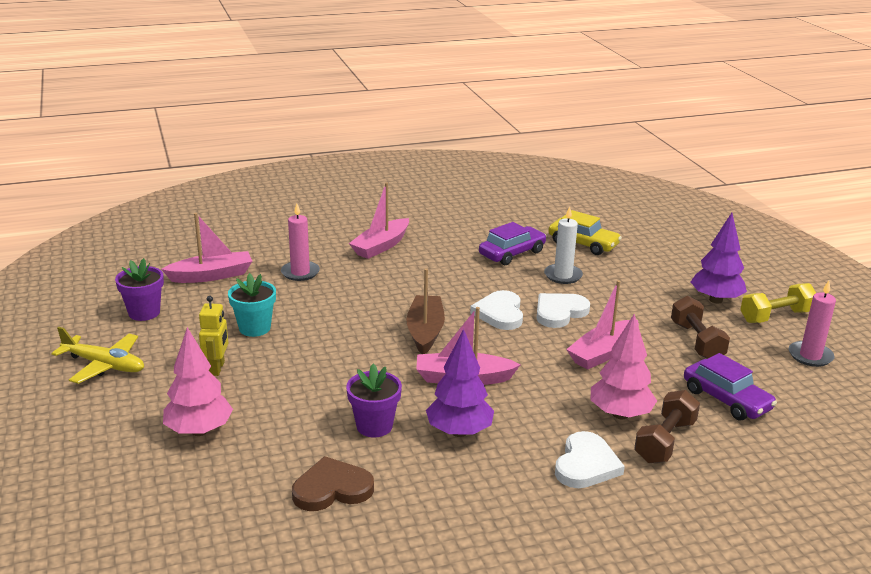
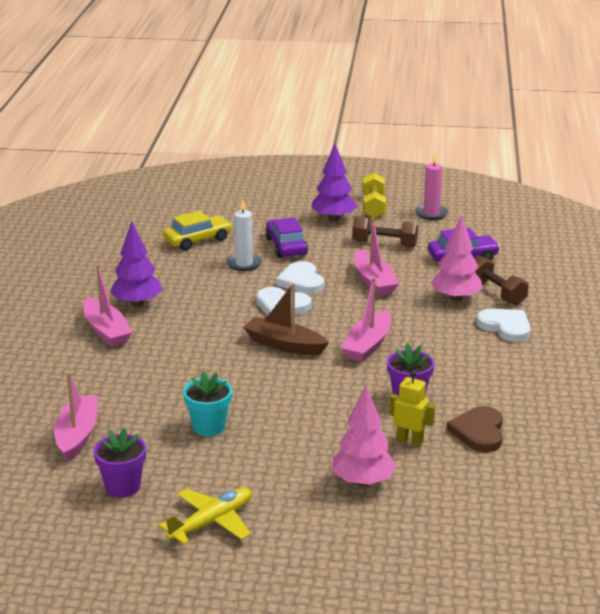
camera: 65 degrees left, 0 degrees up
yellow robot [199,296,228,376] -> yellow robot moved to [389,371,435,446]
pink candle [281,203,320,281] -> none
purple tree [426,329,494,437] -> purple tree moved to [110,221,163,307]
purple car [479,222,546,265] -> purple car moved to [265,217,308,258]

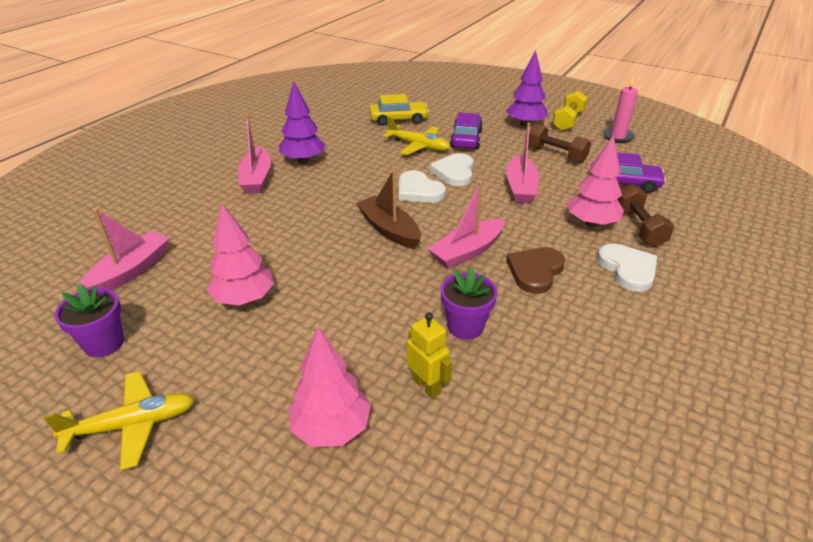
camera: 25 degrees right, 10 degrees up
turquoise flower pot [183,371,232,436] -> pink tree [207,204,274,306]
white candle [226,199,262,271] -> yellow plane [383,117,450,155]
brown heart [447,406,503,452] -> brown heart moved to [506,247,565,294]

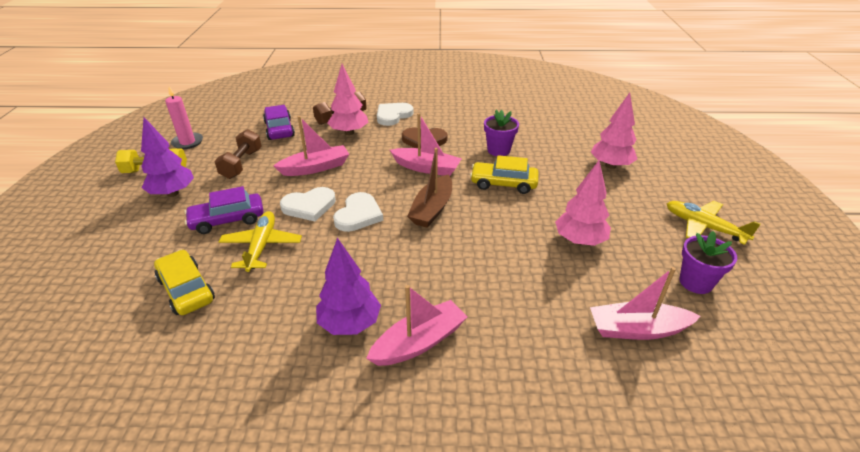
camera: 120 degrees left, 0 degrees up
yellow robot [407,312,453,399] -> none
none -> yellow car [470,155,539,194]

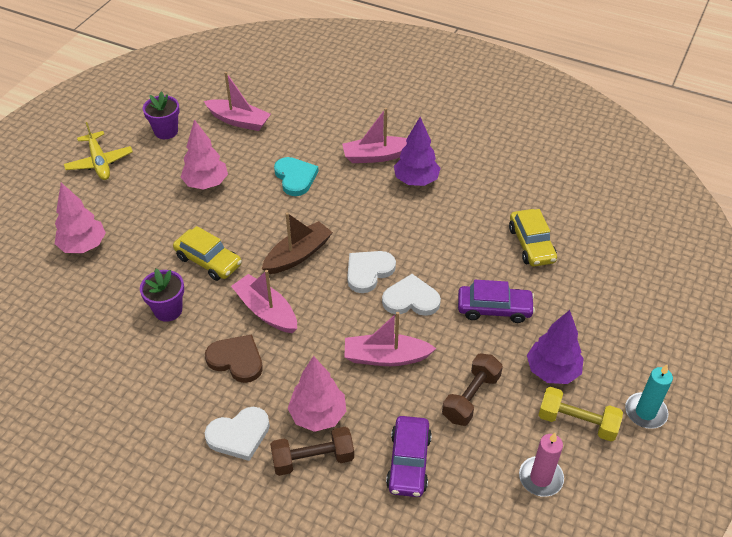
camera: 155 degrees left, 10 degrees up
yellow plane [219,211,302,272] -> none
none -> turquoise heart [274,157,319,196]
none -> turquoise candle [625,365,673,429]

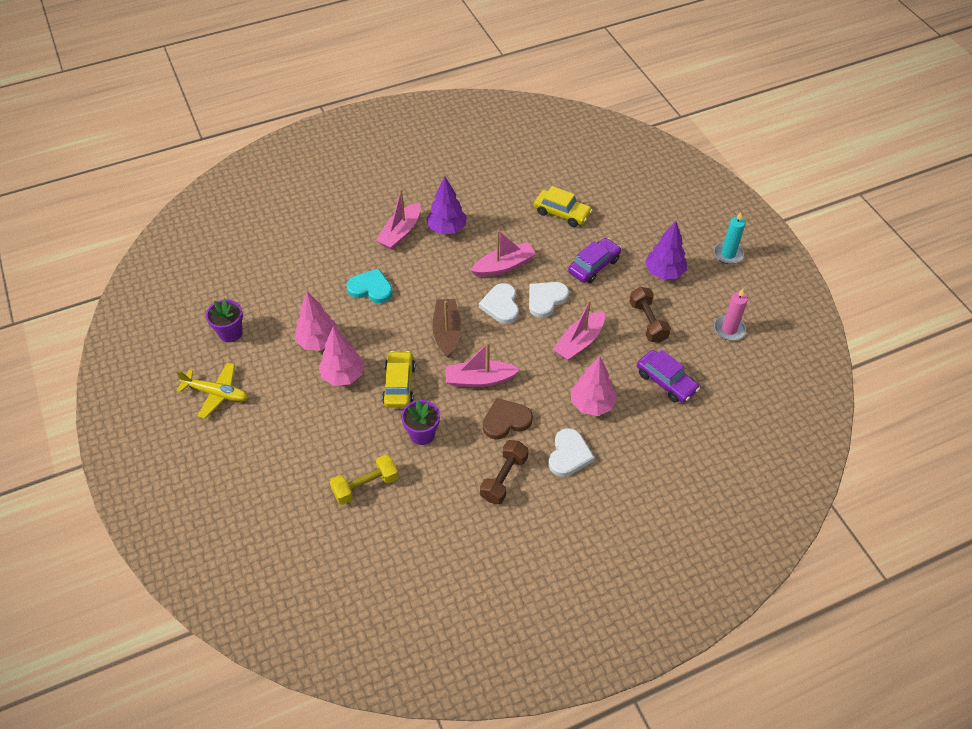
camera: 50 degrees left, 5 degrees up
pink tree [55,183,106,253] -> pink tree moved to [318,326,364,386]
yellow car [173,226,242,281] -> yellow car turned 75 degrees counterclockwise [382,351,415,408]
pink boat [204,72,271,131] -> pink boat moved to [471,230,536,277]
brown dumbbell [270,427,354,476] -> brown dumbbell moved to [480,440,528,504]
yellow dumbbell [539,387,623,441] -> yellow dumbbell moved to [330,454,398,505]

